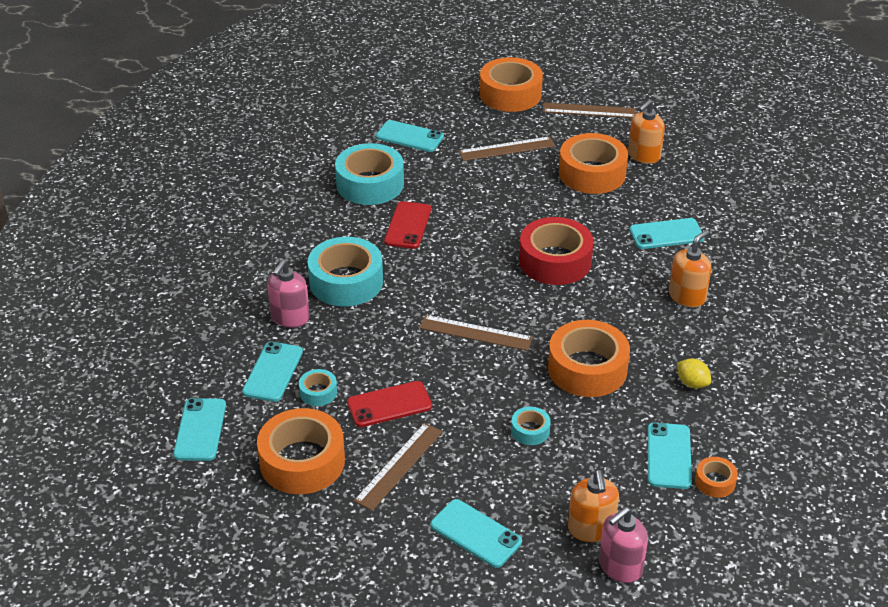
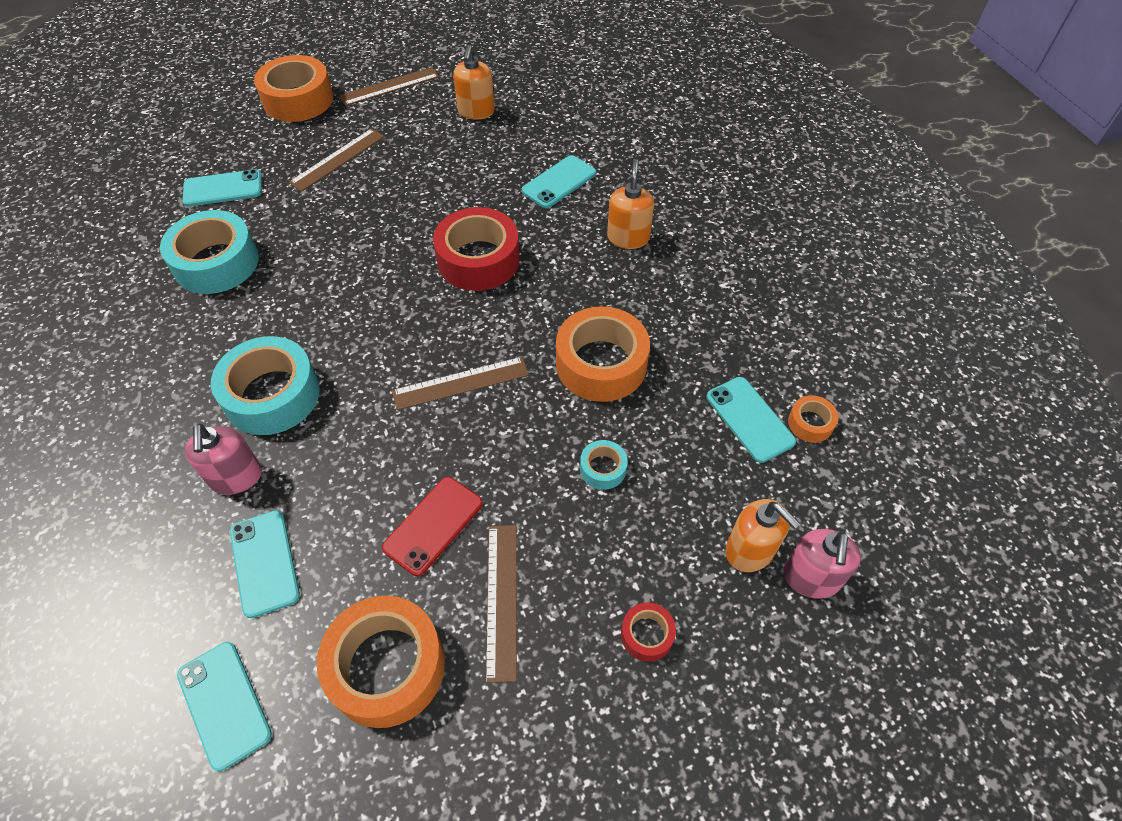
camera: 35 degrees left, 15 degrees up
turquoise tape [299,369,337,406] -> none
red phone [384,201,431,249] -> none
turquoise phone [430,499,522,568] -> red tape [621,602,676,662]
orange tape [559,133,628,194] -> none
yellow lemon [677,358,711,389] -> none

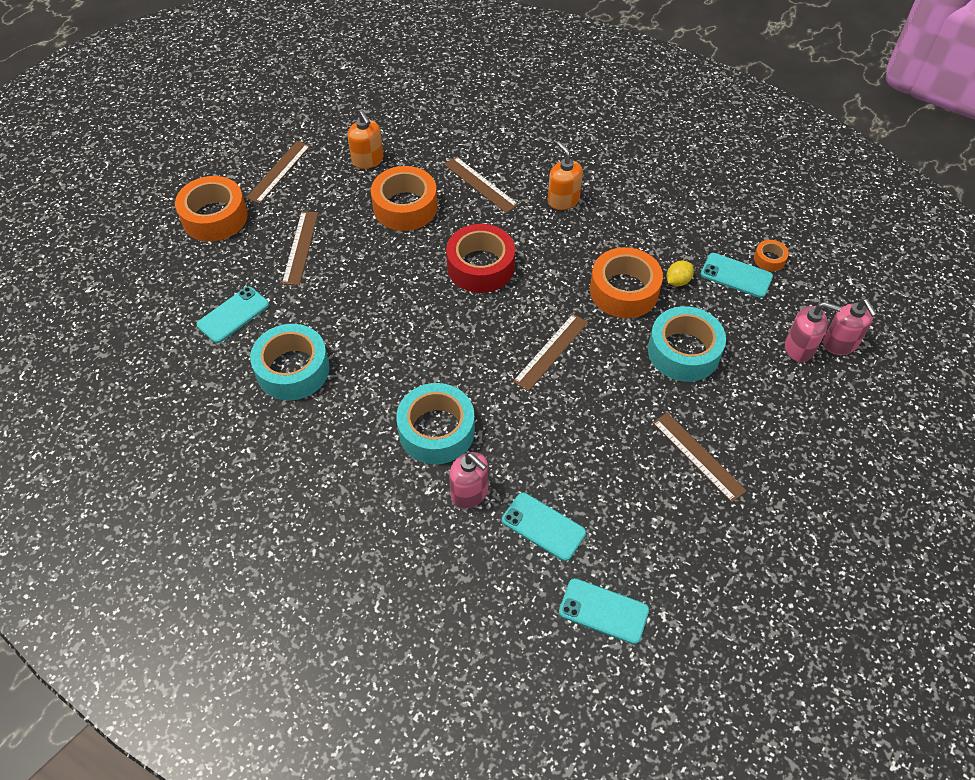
camera: 35 degrees left, 0 degrees up
orange tape [317,596,445,728] -> orange tape moved to [371,166,438,231]
red phone [382,477,483,576] -> none
turquoise phone [522,155,596,208] -> brown ruler [444,156,519,213]
turquoise tape [580,440,628,490] -> turquoise tape [648,306,726,382], size x2.14
red tape [621,602,676,662] -> none
orange soap dispenser [725,499,801,572] -> pink soap dispenser [785,302,841,362]
none -> yellow lemon [667,261,694,286]

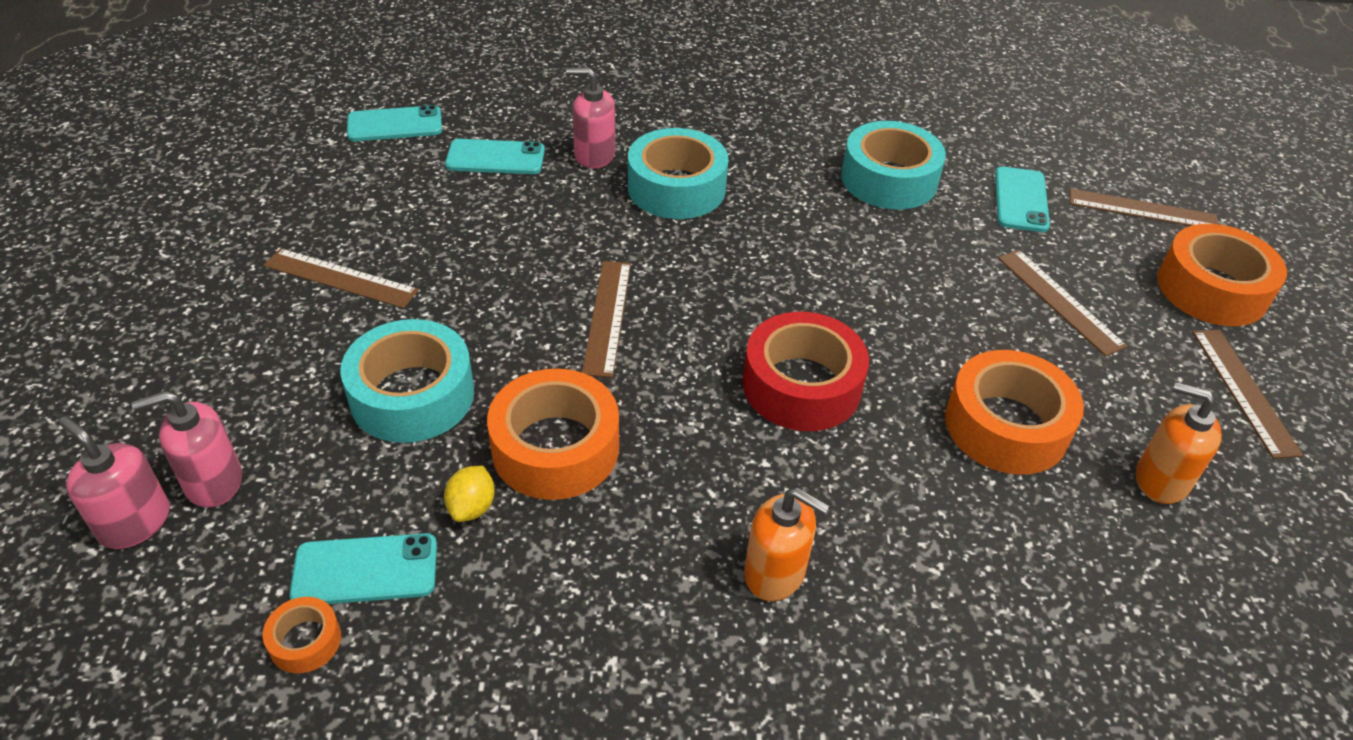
camera: 145 degrees right, 10 degrees down
brown ruler [444,156,519,213] -> brown ruler moved to [1070,188,1218,226]

